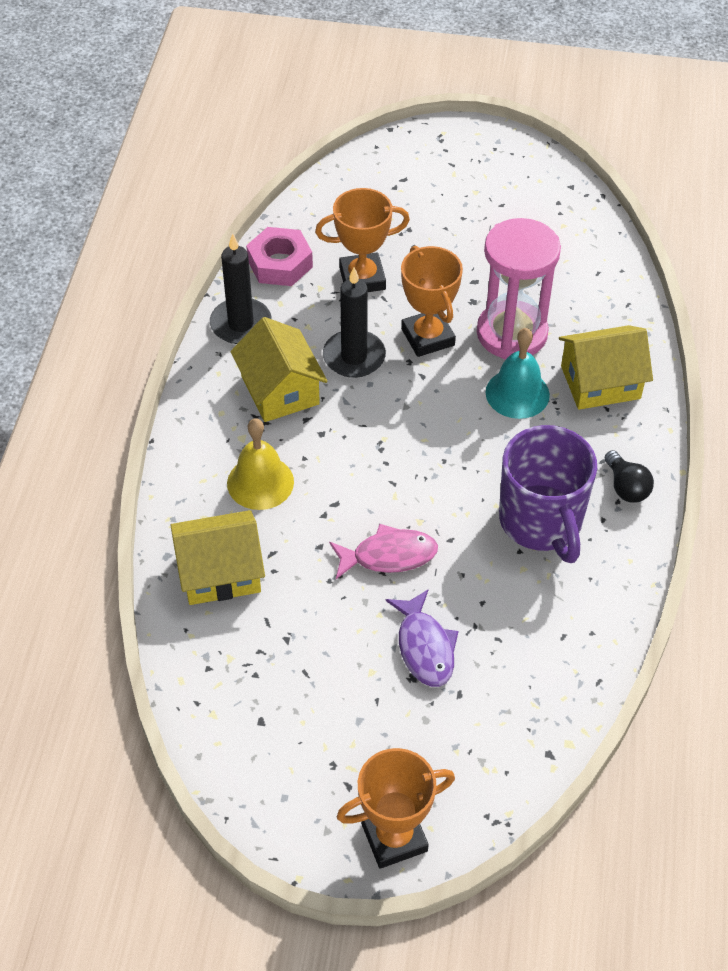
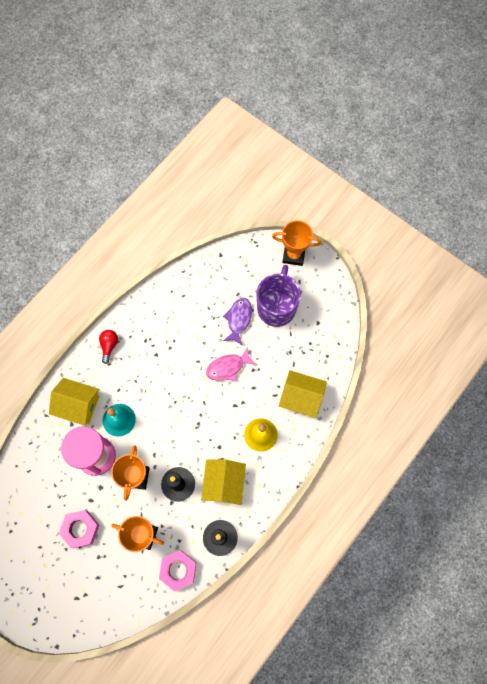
camera: 150 degrees left, 20 degrees up
pink fish [329,524,438,579] -> pink fish turned 45 degrees counterclockwise [206,347,256,380]
purple mug [499,425,597,563] -> purple mug moved to [256,265,301,327]
black light bulb [605,450,654,503] -> red light bulb [99,330,118,364]
none -> pink nut [59,510,99,548]

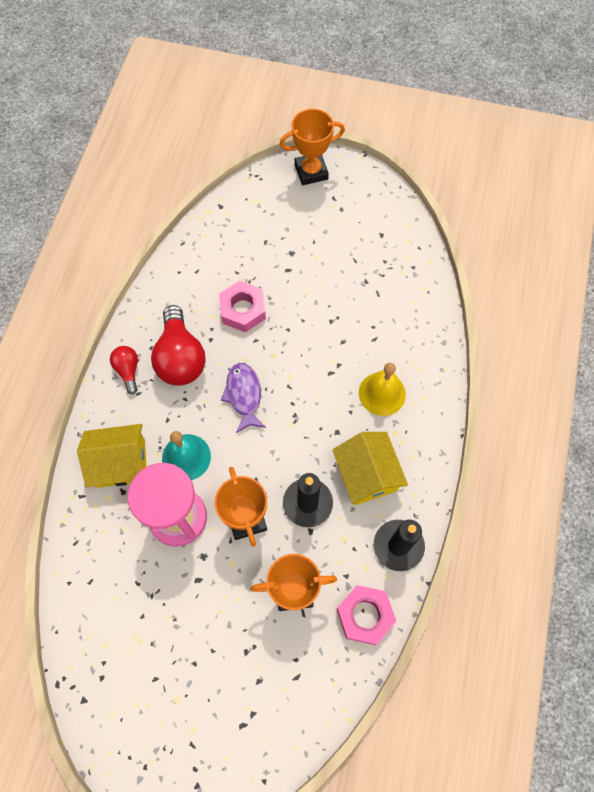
camera: 25 degrees left, 5 degrees down
pink nut [59,510,99,548] -> pink nut moved to [219,281,266,332]
pink fish [206,347,256,380] -> none
purple fish [223,298,252,346] -> purple fish moved to [221,363,266,433]
purple mug [256,265,301,327] -> none
yellow house [279,370,327,418] -> none
none -> red light bulb [151,305,206,386]

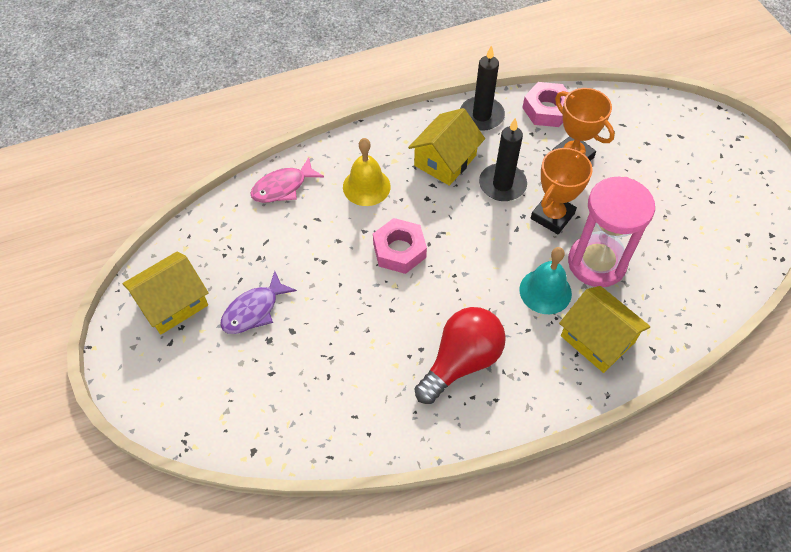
camera: 125 degrees left, 10 degrees down
red light bulb [110,346,138,394] -> none
pink nut [219,281,266,332] -> pink nut moved to [373,218,427,274]
purple fish [221,363,266,433] -> purple fish moved to [221,271,297,334]
orange trophy [280,109,345,185] -> none
none -> yellow house [123,251,208,334]
none -> pink fish [250,157,324,203]

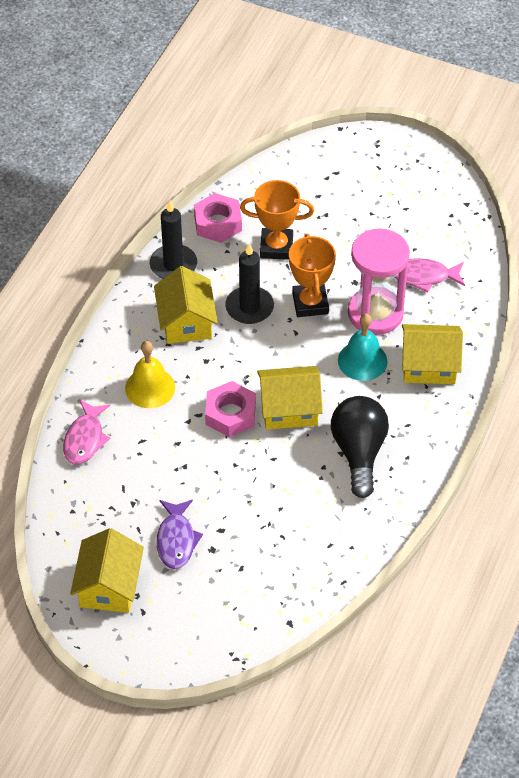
camera: 45 degrees left, 5 degrees down
red light bulb [415,307,506,404] -> black light bulb [331,396,389,498]
none -> yellow house [257,366,323,430]
none -> pink fish [395,258,465,293]

